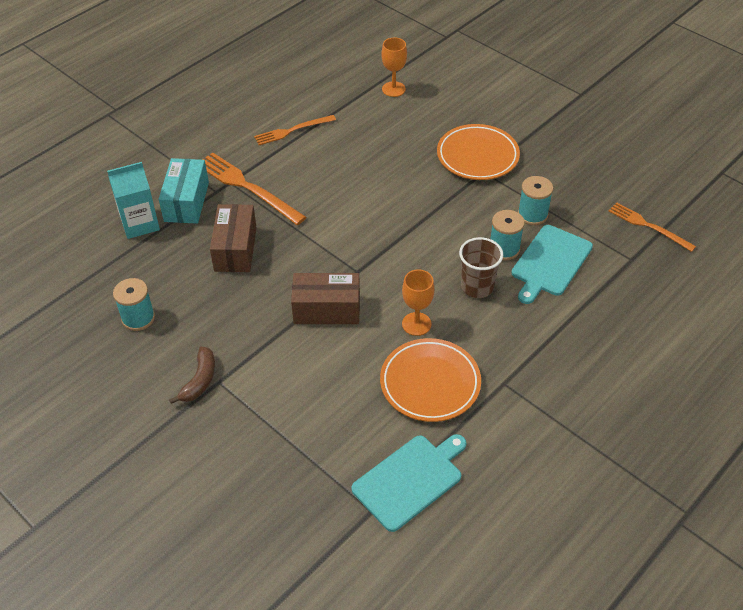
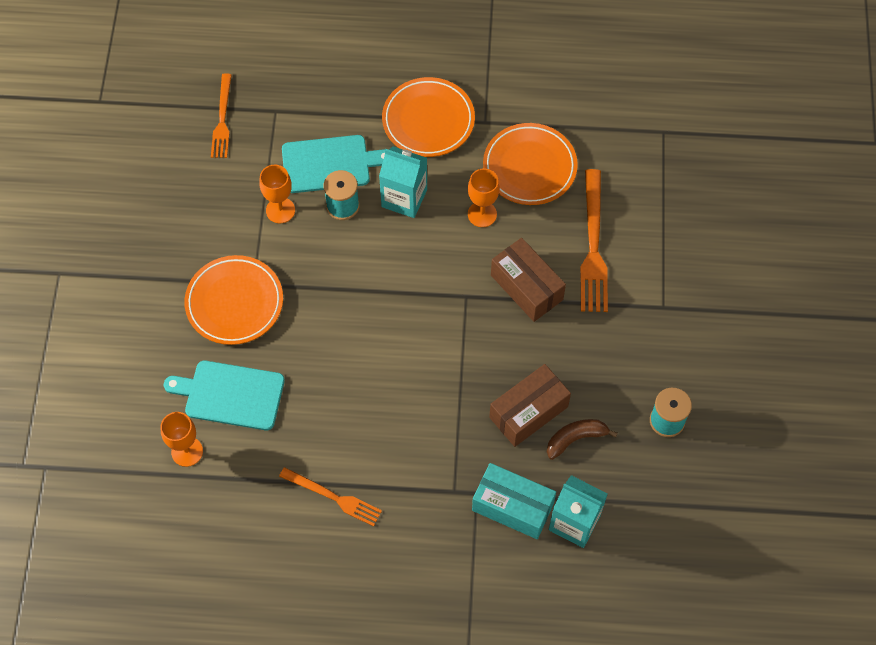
camera: 130 degrees left, 15 degrees up
turquoise box [159,158,209,224] -> turquoise box turned 60 degrees clockwise [472,463,556,539]
brown banana [169,346,215,404] -> brown banana moved to [547,419,618,460]
orange fork [202,152,306,225] -> orange fork moved to [580,169,608,312]
turquoise cutting board [351,434,466,532] -> turquoise cutting board moved to [164,361,285,430]
brown cup [459,237,503,298] -> turquoise carton [379,146,427,218]
turquoise spool [518,176,553,225] -> orange goblet [259,164,295,223]
none -> orange plate [382,77,475,157]

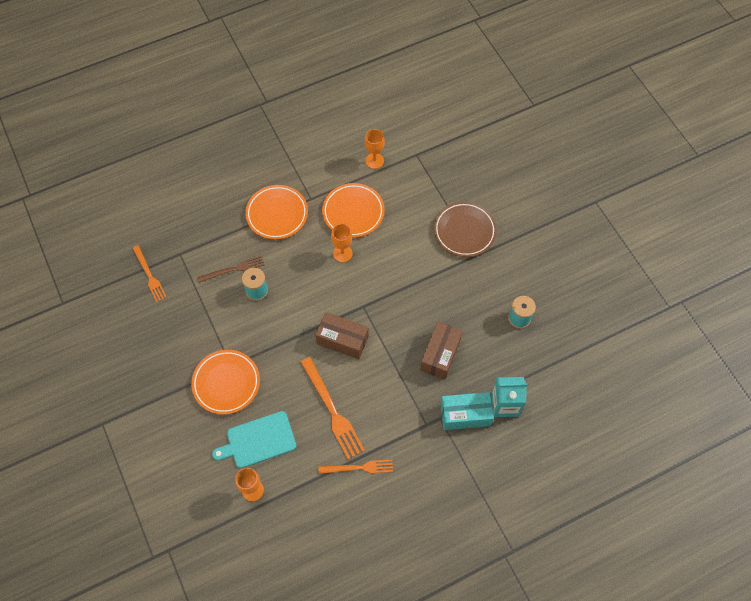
camera: 30 degrees left, 0 degrees up
orange goblet [259,164,295,223] -> orange goblet moved to [365,129,385,169]
turquoise cutting board [282,135,385,193] -> brown fork [197,256,264,283]
turquoise carton [379,146,427,218] -> none
brown box [491,238,566,322] -> brown box moved to [315,312,369,359]
brown banana [547,419,618,460] -> none
orange fork [580,169,608,312] -> orange fork moved to [301,357,365,460]
none -> brown plate [434,202,497,257]

